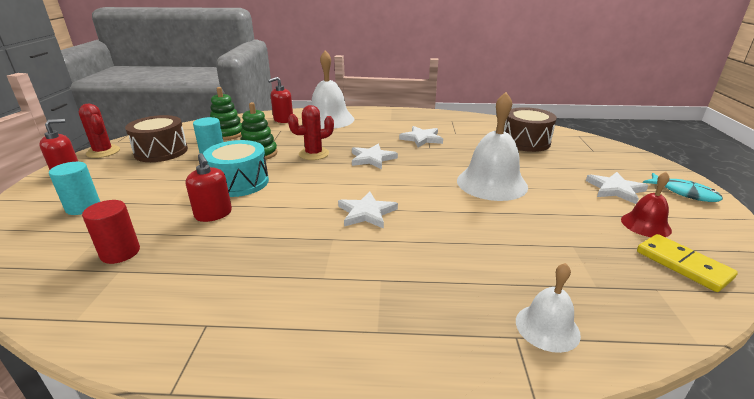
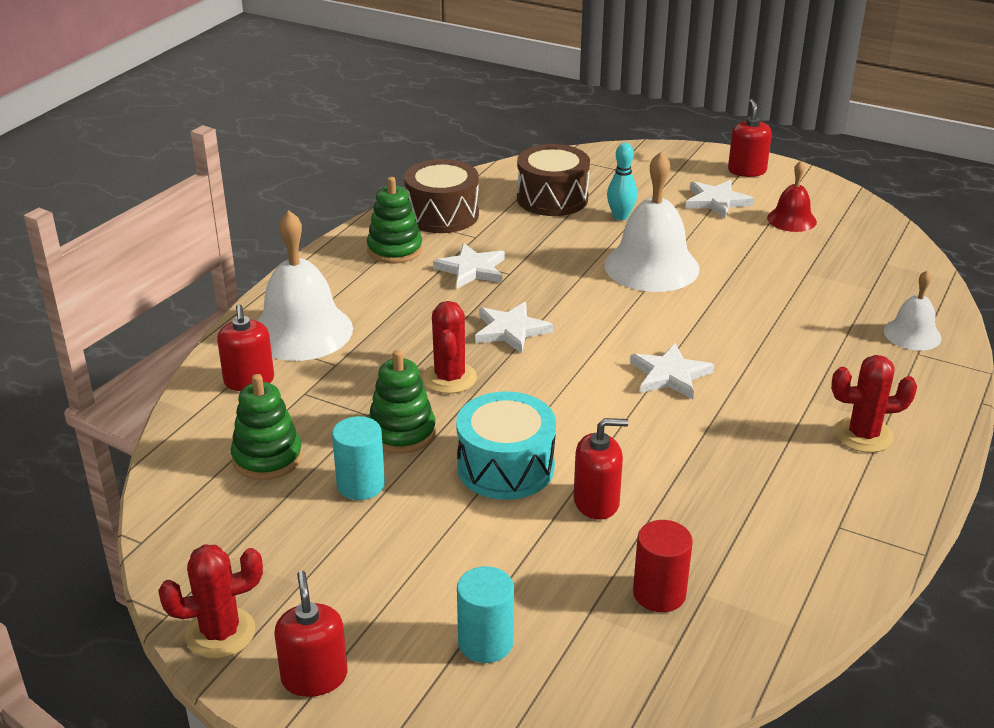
camera: 65 degrees left, 5 degrees up
brown drum [125,115,188,162] -> brown drum moved to [404,159,479,233]
yellow domino [637,234,738,292] -> none
turquoise fish [643,173,723,202] -> red soap dispenser [728,99,772,177]
none -> green stacking toy [367,177,423,264]
none -> turquoise bowling pin [607,143,637,220]
none -> red cactus [831,355,917,453]

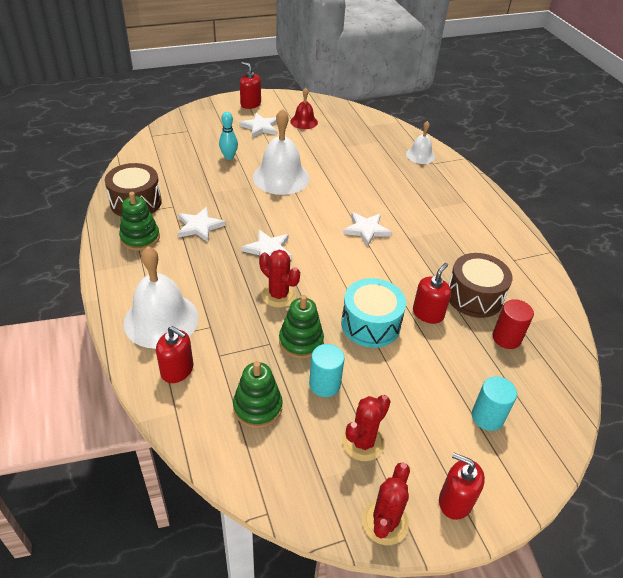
camera: 50 degrees left, 10 degrees up
brown drum [517,144,590,216] -> brown drum moved to [448,253,512,318]
red cactus [831,355,917,453] -> red cactus moved to [342,395,391,461]

